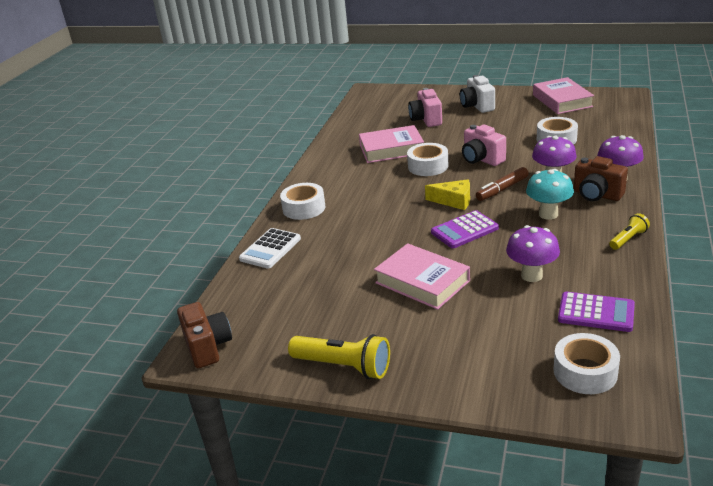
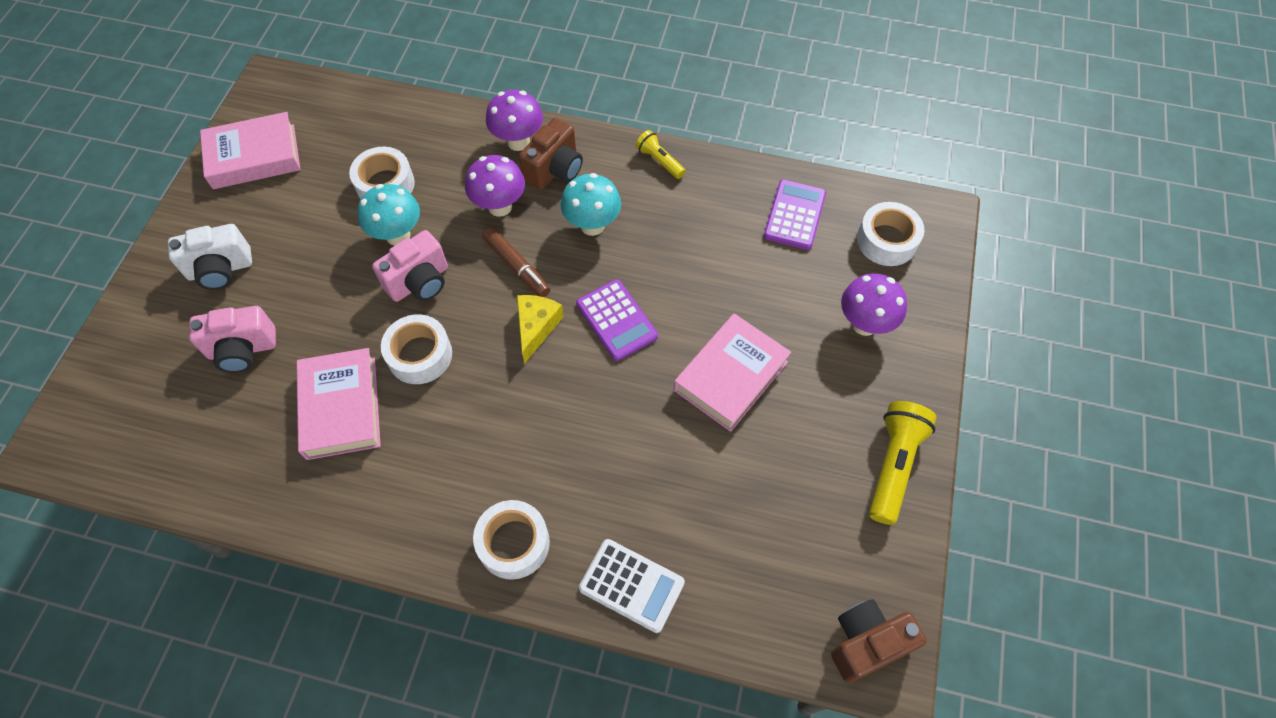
camera: 95 degrees left, 30 degrees up
purple mushroom [506,225,560,282] -> purple mushroom moved to [841,273,907,336]
none -> turquoise mushroom [358,184,420,246]

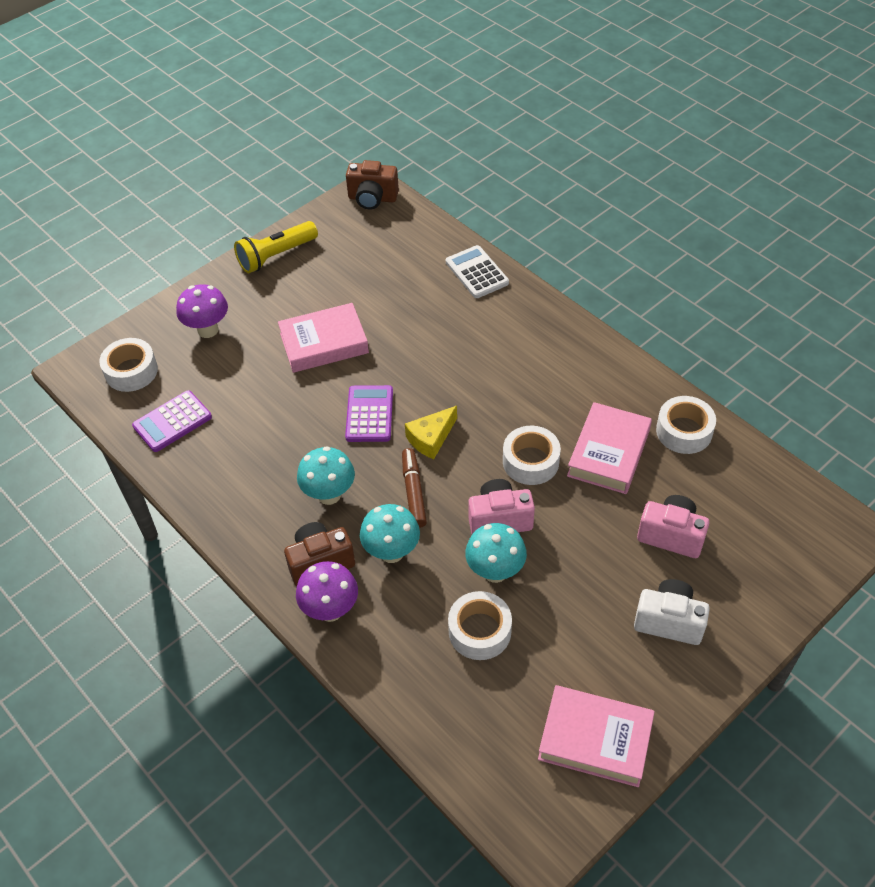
camera: 145 degrees left, 10 degrees down
purple mushroom [465,155,525,217] -> turquoise mushroom [360,504,420,563]
white tape [473,500,550,580] -> white tape moved to [656,396,716,454]
yellow flashlight [635,130,685,179] -> none

